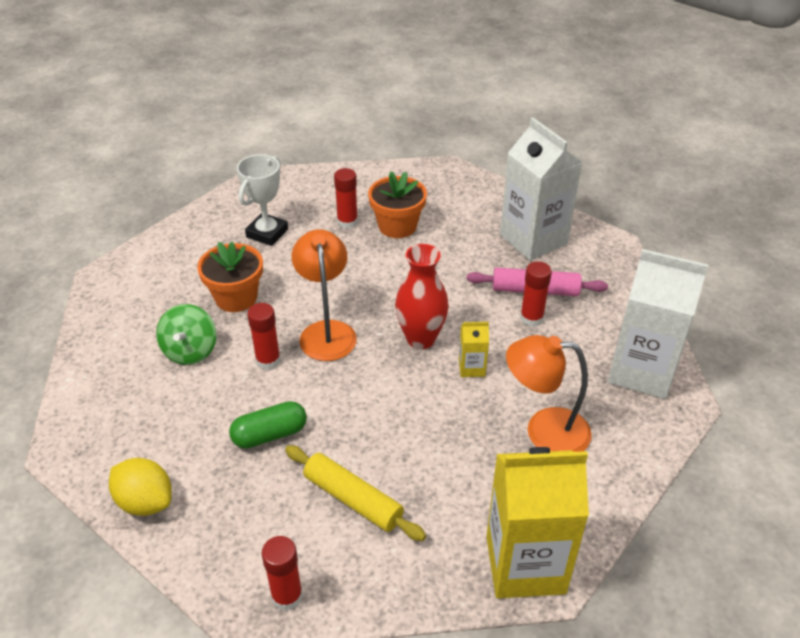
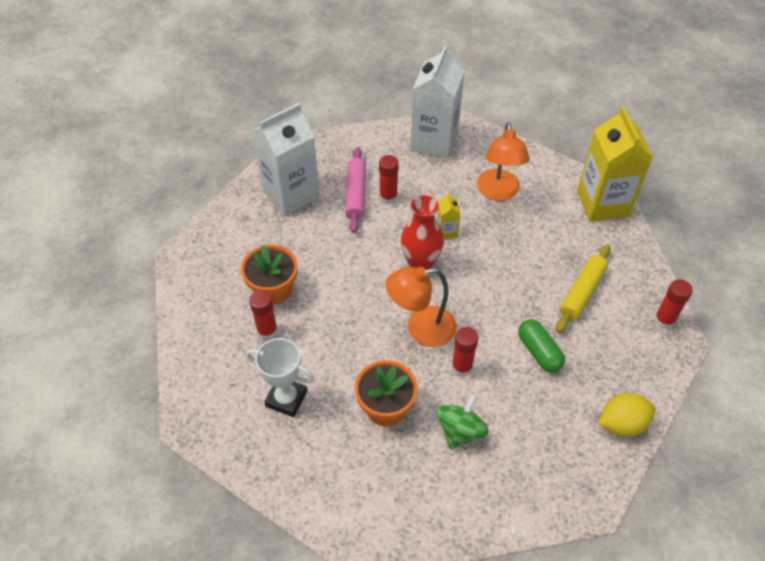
camera: 95 degrees left, 10 degrees up
yellow lemon [109,458,172,516] -> yellow lemon turned 45 degrees clockwise [598,393,656,437]
green spinning top [156,304,216,365] -> green spinning top turned 60 degrees counterclockwise [437,394,489,449]

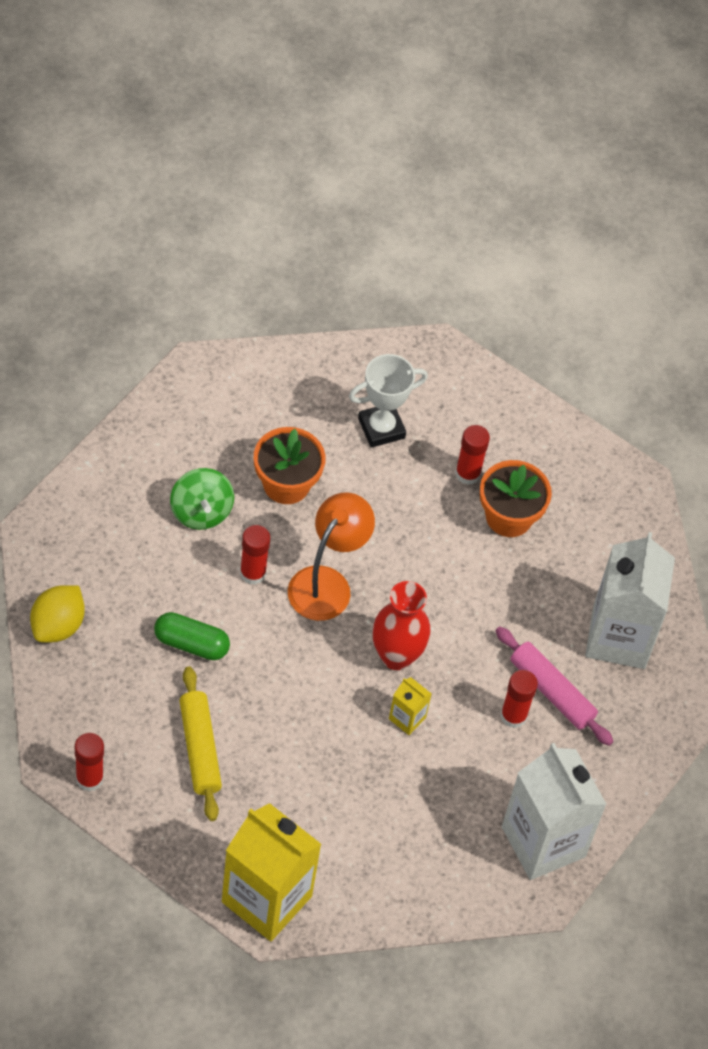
camera: 130 degrees right, 5 degrees up
orange lamp [477,122,529,201] -> none

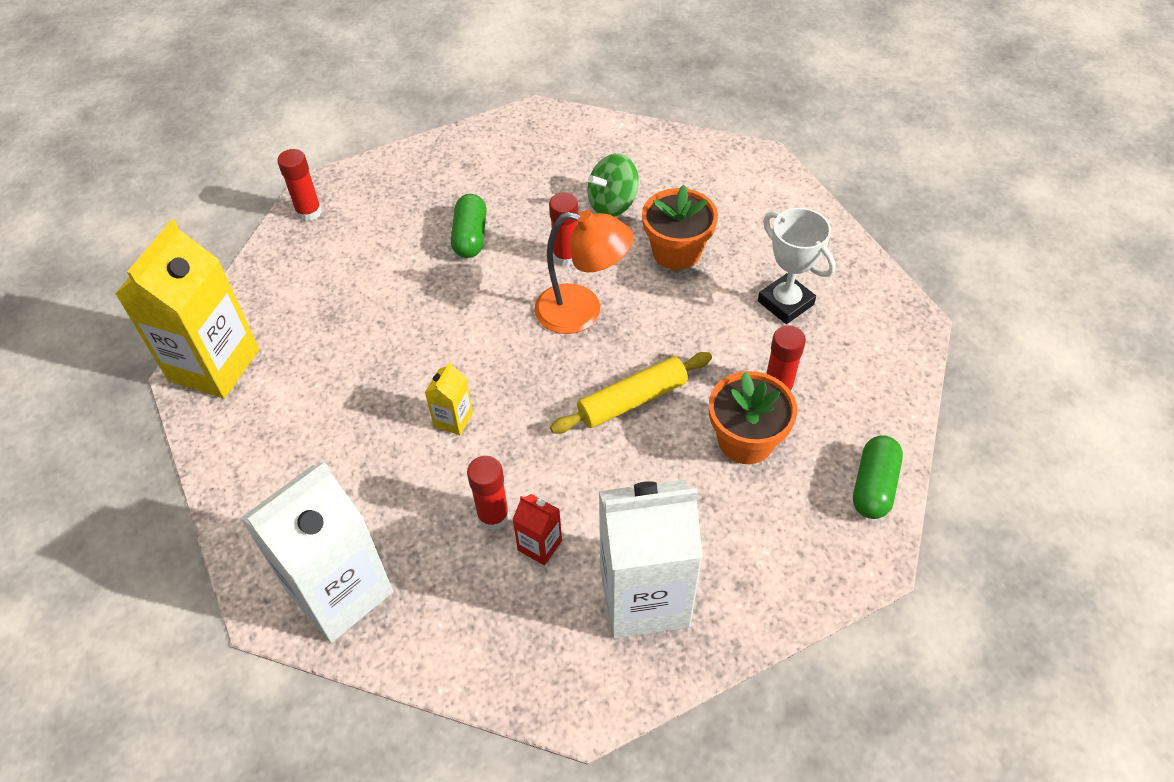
camera: 80 degrees right, 5 degrees down
yellow lemon [30,585,85,643] -> none
yellow rolling pin [179,666,222,821] -> yellow rolling pin moved to [550,352,712,434]
red vase [372,581,430,670] -> none
pink rolling pin [496,627,614,746] -> red carton [512,494,562,565]
none -> green capsule [853,435,903,519]

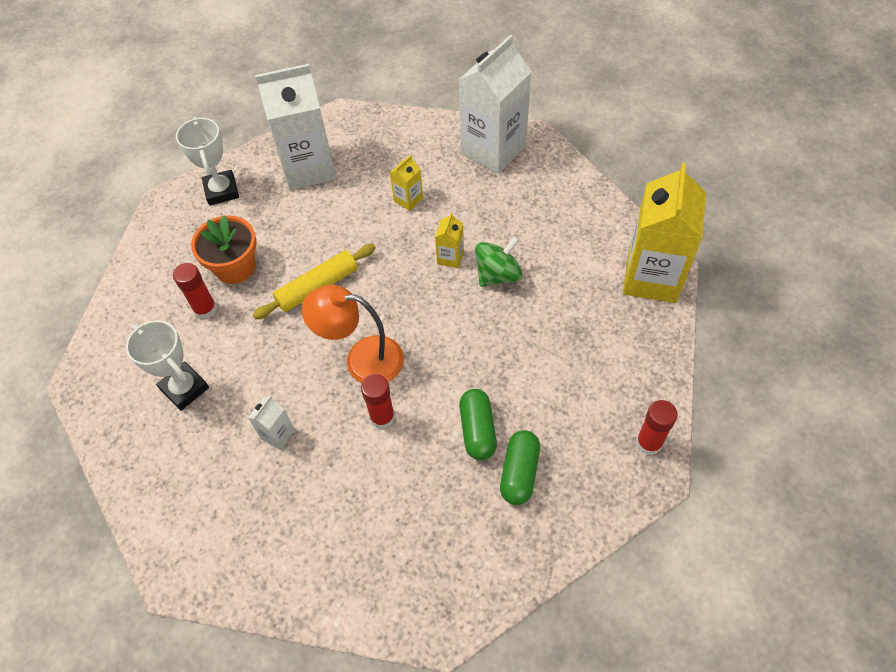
camera: 175 degrees right, 5 degrees up
red glue stick [467,456,510,530] -> yellow carton [390,155,423,211]
red carton [512,494,562,565] -> none
green spinning top [588,153,639,217] -> green spinning top moved to [475,236,523,287]
orange flower pot [642,185,718,270] -> white carton [248,396,295,450]
green capsule [853,435,903,519] -> green capsule moved to [500,430,540,505]
none -> white trophy [176,117,239,205]

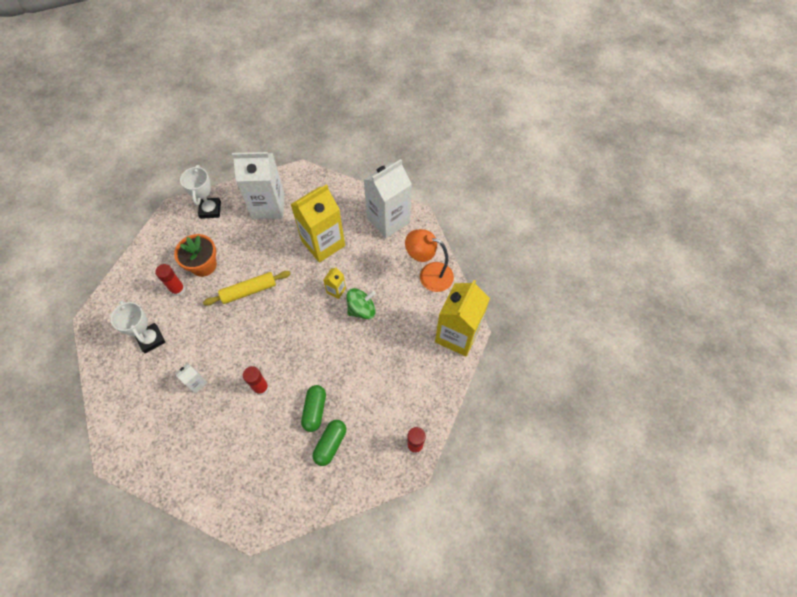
camera: 10 degrees right, 5 degrees up
orange lamp [302,285,404,383] -> orange lamp moved to [405,229,454,292]
yellow carton [390,155,423,211] -> yellow carton [290,184,345,263], size x2.32

